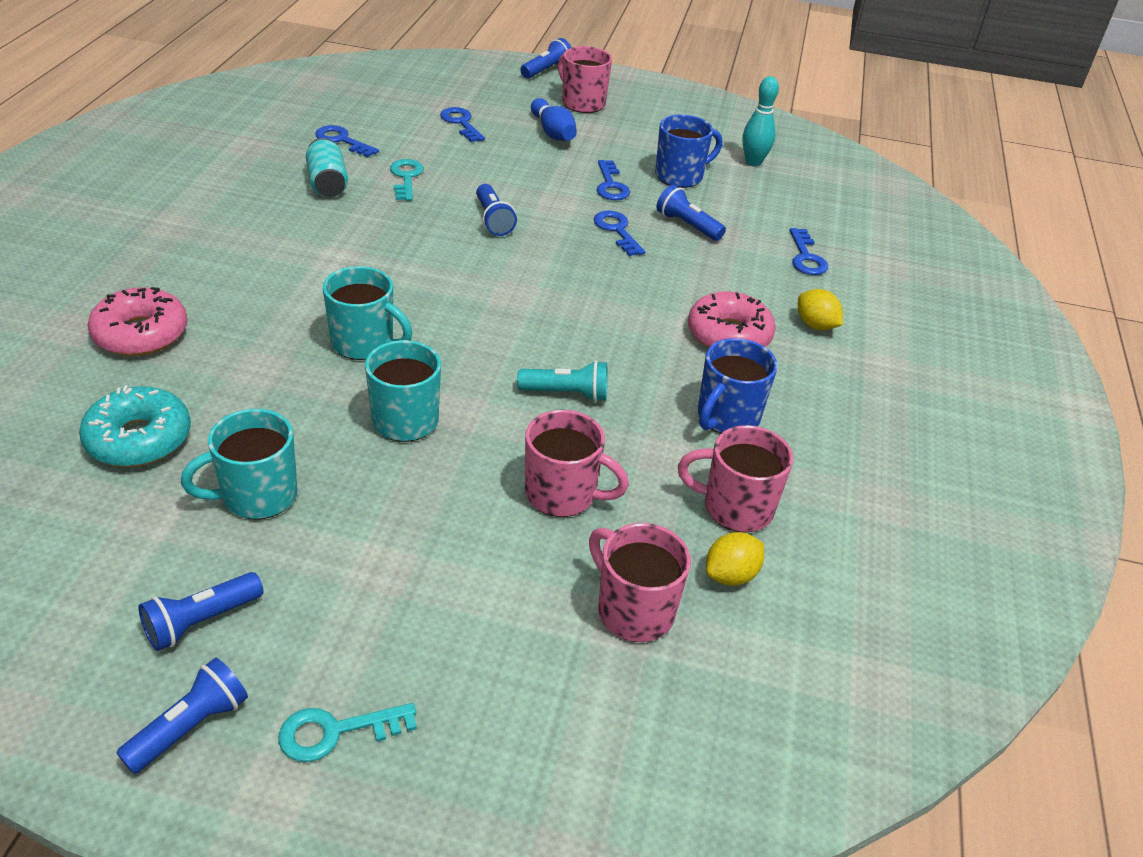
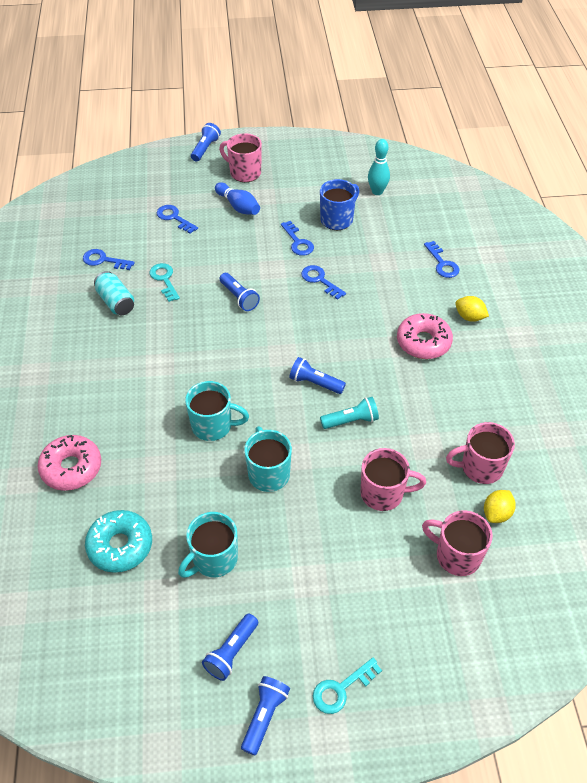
camera: 15 degrees left, 10 degrees up
blue flashlight [657,185,726,241] -> blue flashlight moved to [289,357,346,394]
blue mug [698,338,778,434] -> none

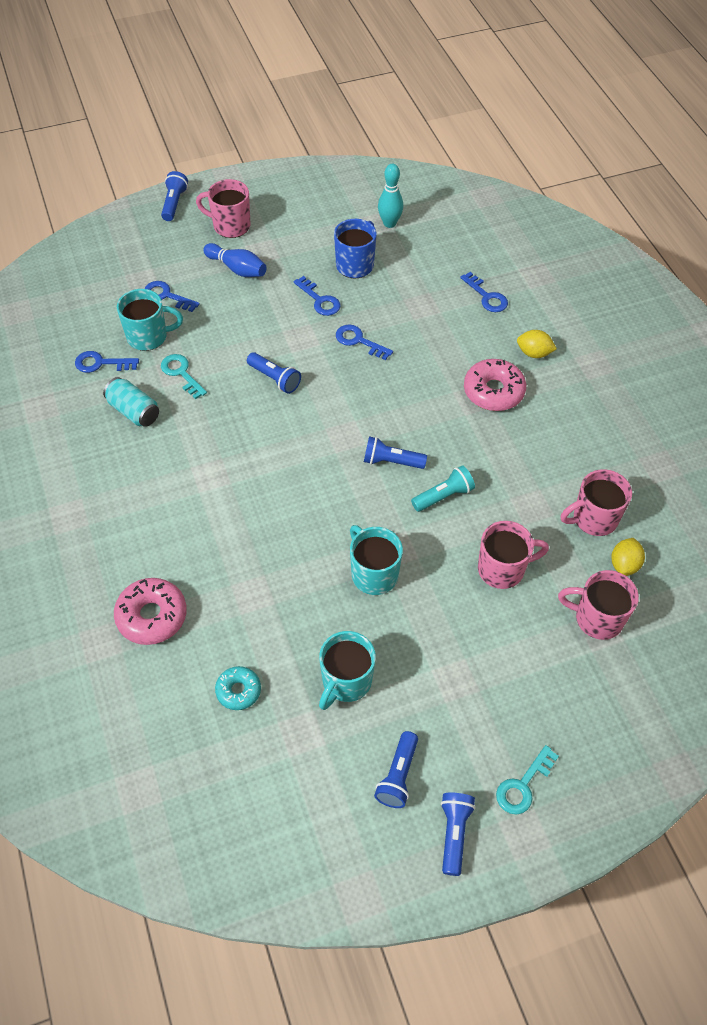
camera: 15 degrees left, 5 degrees up
turquoise donut [85,510,152,573] -> turquoise donut [215,666,261,710], size x0.61
turquoise mug [185,381,249,441] -> turquoise mug moved to [117,289,183,351]

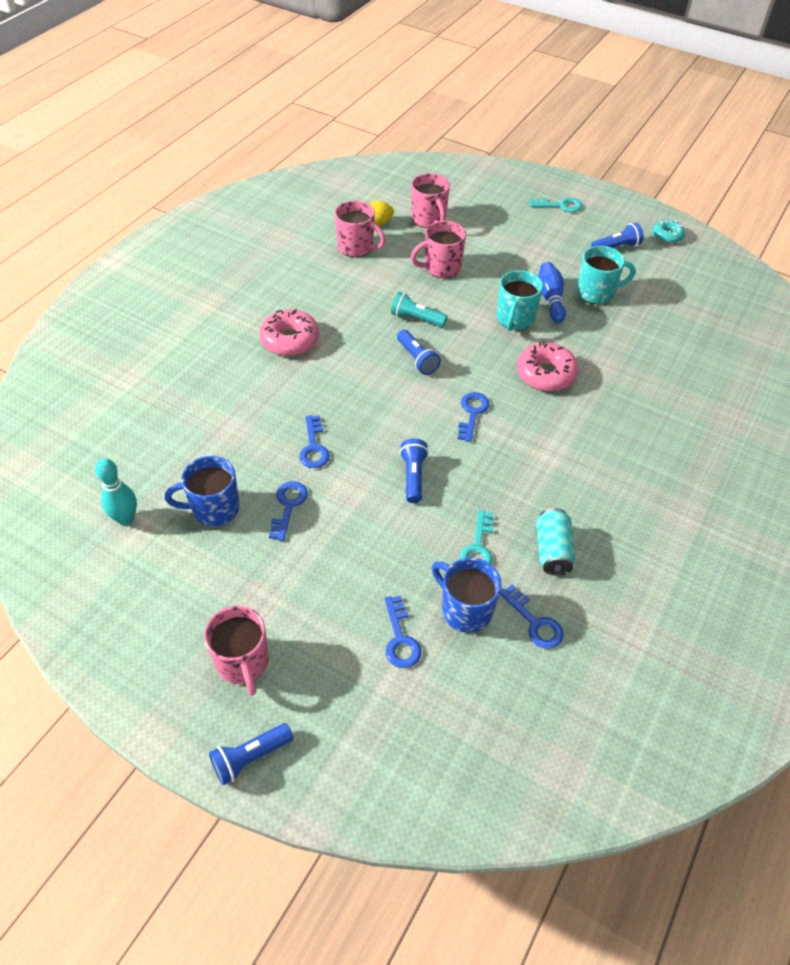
camera: 130 degrees left, 5 degrees down
pink donut [114,578,187,645] -> pink donut moved to [517,341,579,391]
turquoise mug [117,289,183,351] -> blue mug [432,558,502,633]
blue bowling pin [203,243,266,277] -> blue bowling pin moved to [538,262,566,323]
turquoise donut [215,666,261,710] -> turquoise donut moved to [653,220,685,243]
blue flashlight [441,793,475,876] -> none
blue key [460,272,508,312] -> blue key moved to [458,392,490,442]
pink mug [478,521,549,589] -> pink mug turned 60 degrees counterclockwise [411,221,466,278]
yellow lemon [517,330,557,358] -> none

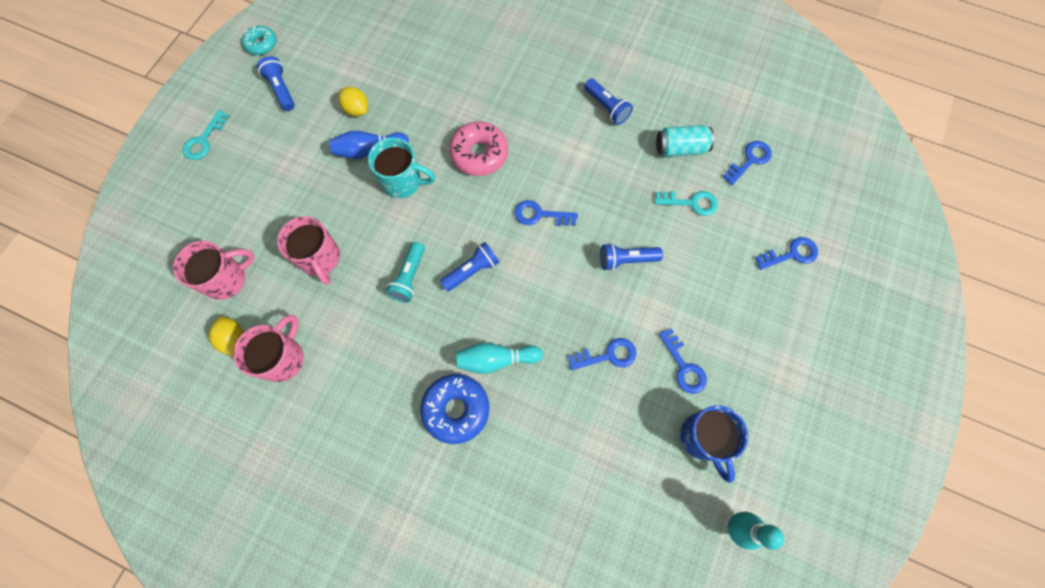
camera: 95 degrees left, 20 degrees up
pink mug [204,606,269,696] -> none
blue flashlight [209,723,293,785] -> blue flashlight moved to [584,79,633,125]
pink donut [259,309,319,356] -> blue donut [420,374,489,444]
blue key [269,481,308,541] -> blue key turned 120 degrees counterclockwise [659,328,707,394]
blue mug [432,558,502,633] -> none
turquoise key [530,198,582,212] -> turquoise key turned 150 degrees counterclockwise [183,110,229,160]
turquoise mug [577,246,636,304] -> yellow lemon [338,87,368,116]
none -> turquoise bowling pin [456,343,543,374]

